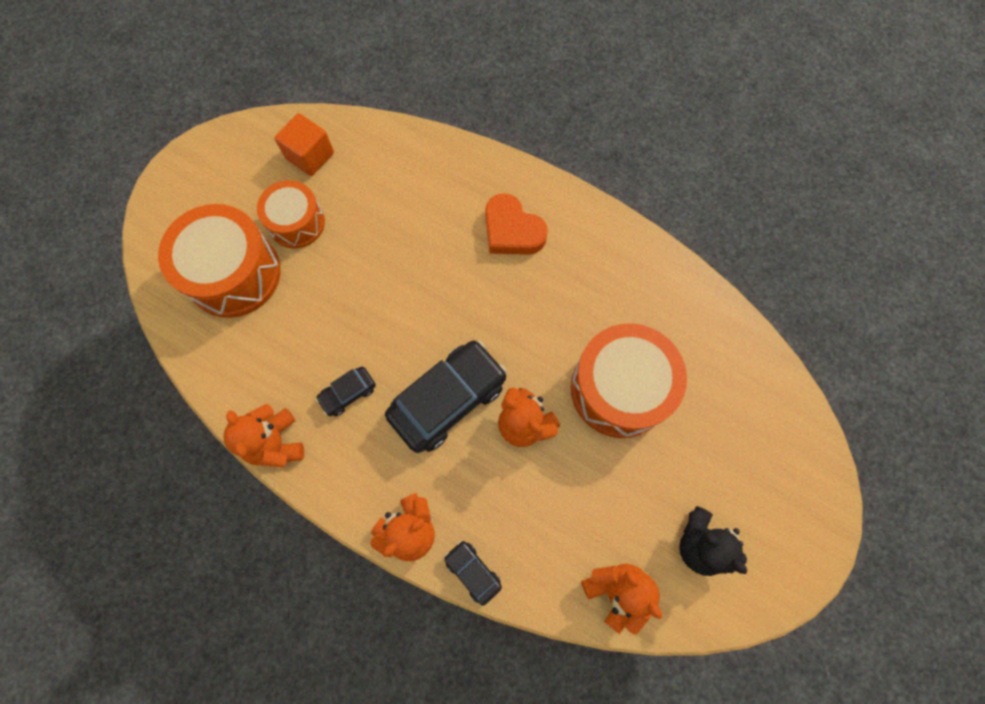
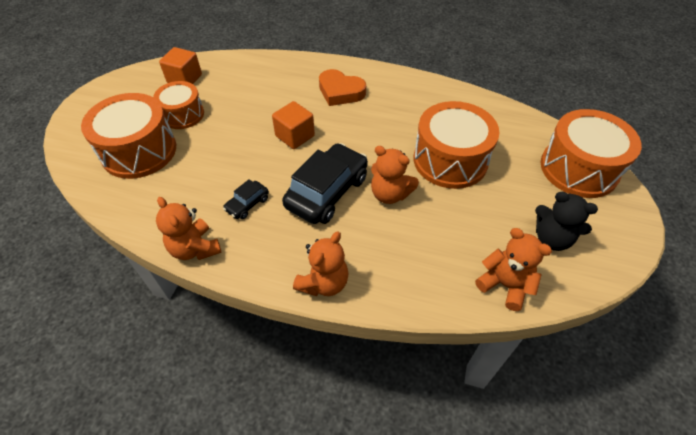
camera: 15 degrees left, 20 degrees down
black car [444,541,502,606] -> none
none -> orange cube [272,101,315,149]
none -> orange drum [540,109,642,198]

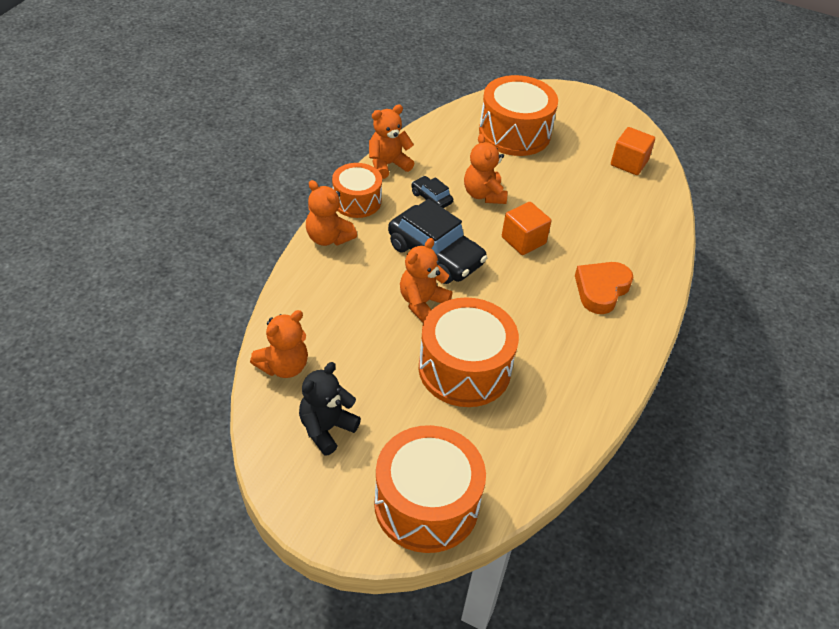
camera: 95 degrees right, 5 degrees down
orange drum [153,81,204,129] -> orange drum moved to [332,163,382,218]
none -> orange teddy bear [464,134,507,204]

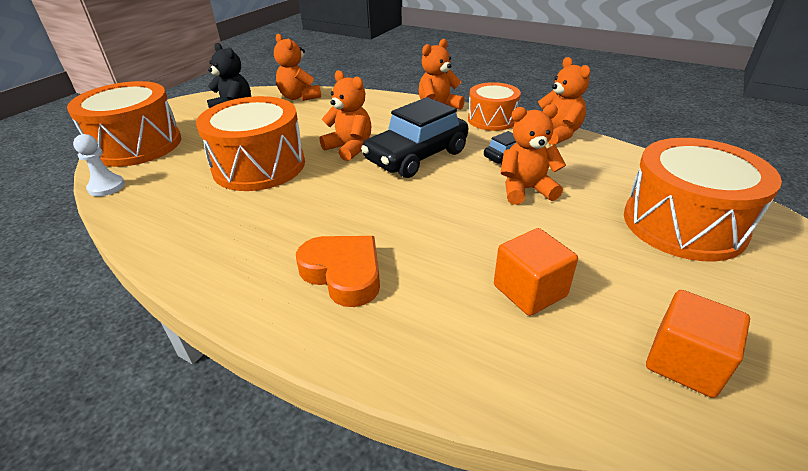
camera: 100 degrees right, 10 degrees down
orange cube [502,202,552,255] -> orange cube moved to [494,228,578,316]
none -> white pawn [73,134,125,196]

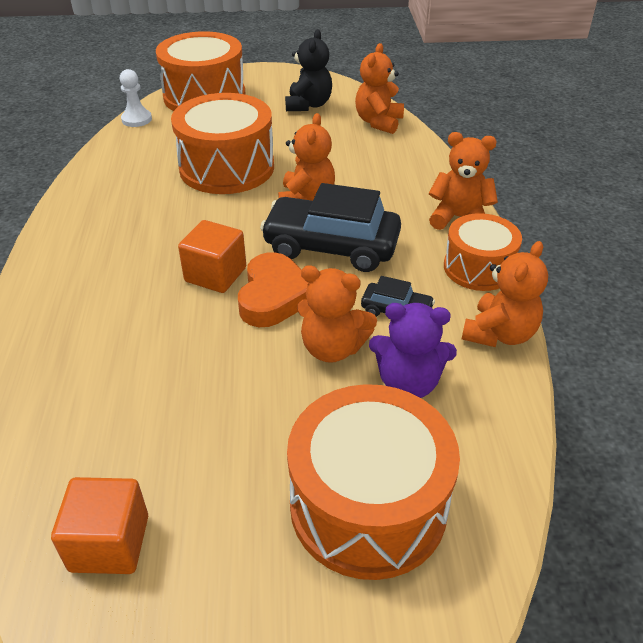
camera: 55 degrees right, 5 degrees up
orange heart [296,236,380,307] -> orange heart moved to [238,252,308,327]
orange cube [494,228,578,316] -> orange cube moved to [178,220,246,293]
orange teddy bear [501,104,566,205] -> orange teddy bear turned 150 degrees clockwise [297,265,377,363]
none -> purple teddy bear [369,303,457,398]

